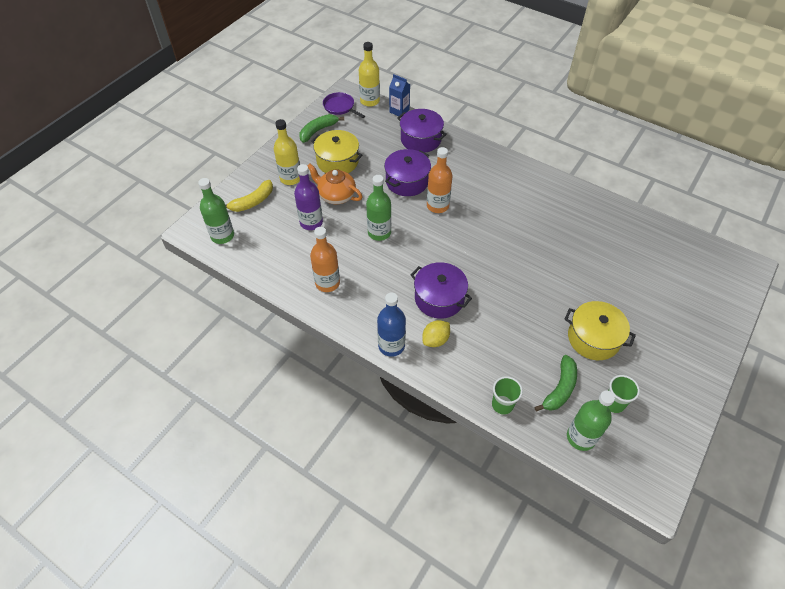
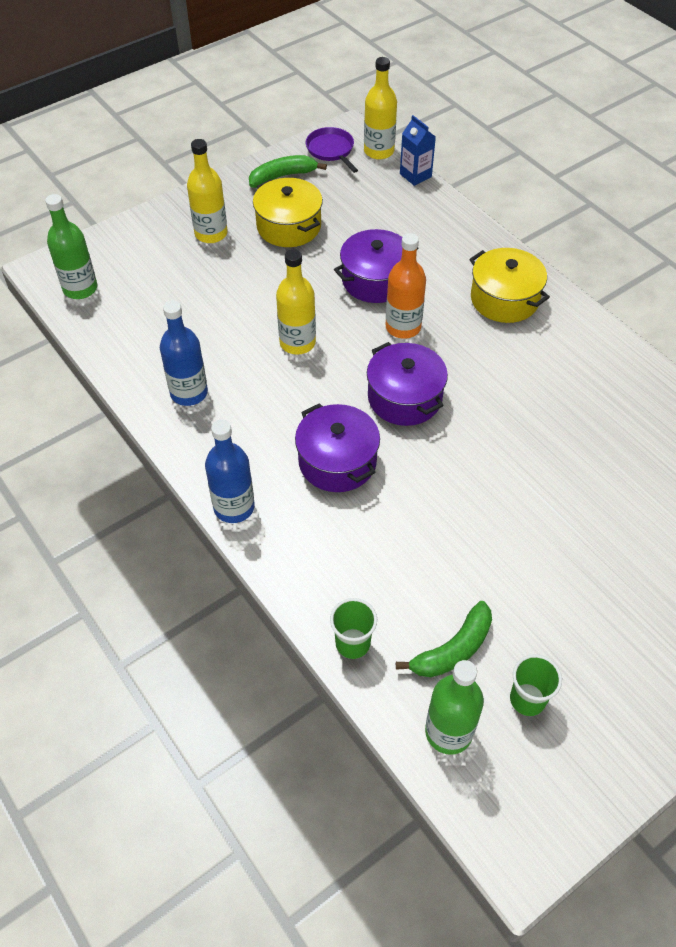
camera: 20 degrees right, 0 degrees up
yellow banana [226,180,273,212] -> none
purple bottle [294,164,323,230] -> none
orange teapot [308,164,362,204] -> none
orange bottle [310,227,340,292] -> blue bottle [160,301,208,406]
green bottle [366,175,391,241] -> yellow bottle [276,249,316,355]
purple pot [397,109,447,152] -> purple pot moved to [367,342,448,426]
yellow lemon [422,320,450,347] -> none
yellow pot [565,301,636,360] -> yellow pot moved to [469,248,550,323]

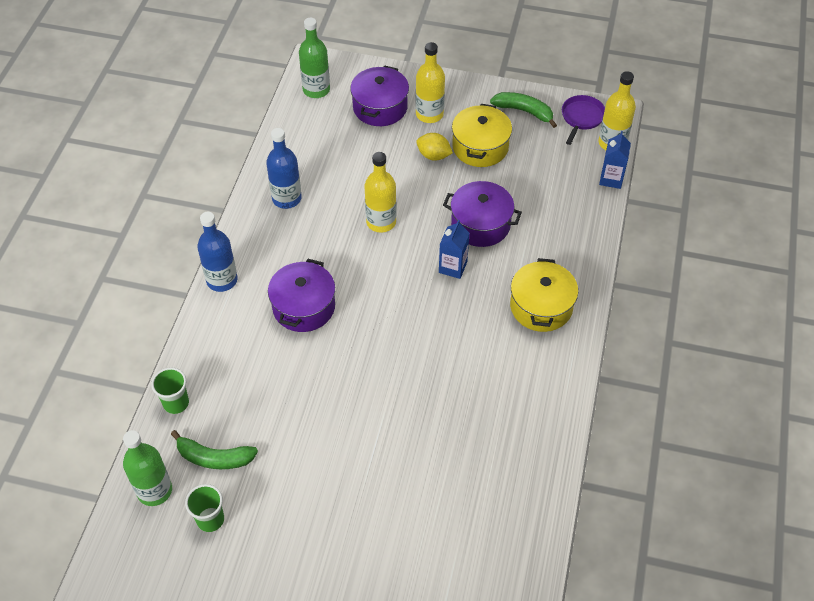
camera: 50 degrees right, 0 degrees up
purple pot [367,342,448,426] -> purple pot moved to [350,65,409,126]
orange bottle [386,233,426,339] -> blue carton [439,220,470,279]
none -> yellow lemon [416,133,453,161]

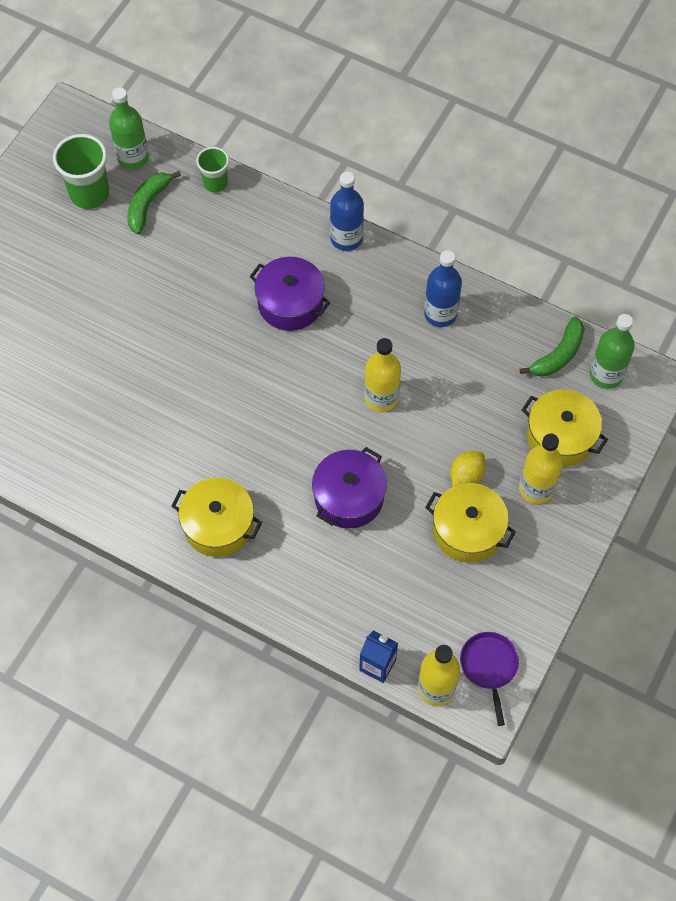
camera: 105 degrees right, 10 degrees up
green cup [185,484,224,532] -> green cup [53,134,109,209], size x1.62
purple pot [350,65,409,126] -> yellow pot [522,389,608,467]
blue carton [439,220,470,279] -> none
green banana [490,92,557,128] -> green banana moved to [520,316,585,376]
purple pan [562,95,605,145] -> purple pan turned 135 degrees counterclockwise [460,632,519,726]

